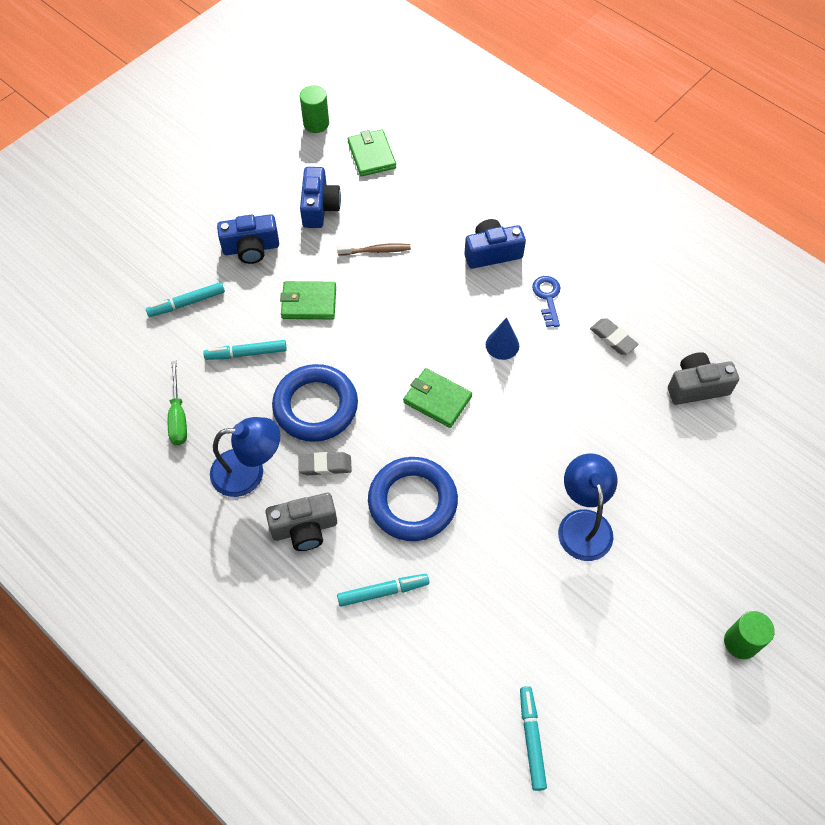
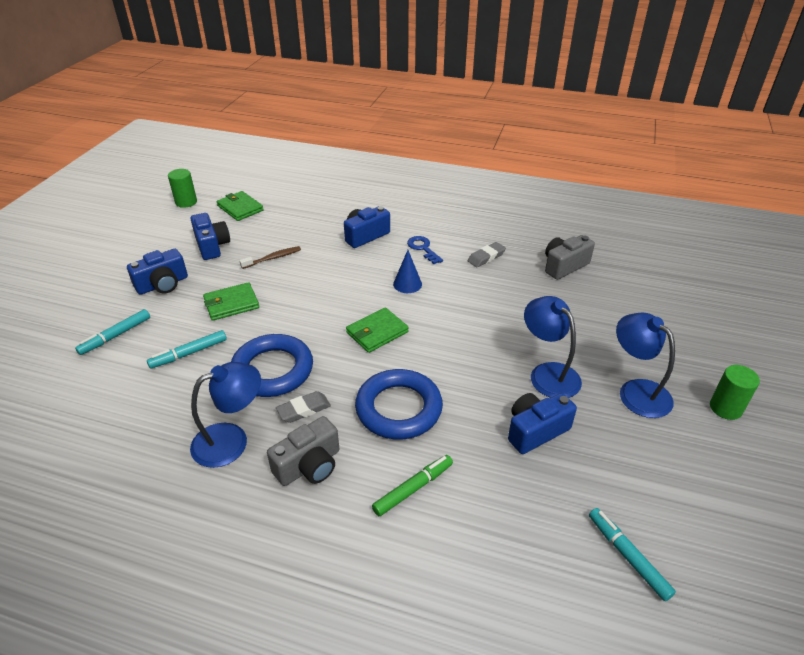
camera: 25 degrees left, 20 degrees down
green screwdriver [168,361,187,445] -> none
turquoise marker [337,574,429,607] -> green marker [372,455,453,516]
green wallet [403,368,472,428] -> green wallet turned 45 degrees counterclockwise [346,307,409,353]
grey eraser [590,318,639,355] -> grey eraser turned 60 degrees counterclockwise [468,242,506,267]
none -> blue camera [508,393,577,454]
none -> blue lamp [616,313,675,418]

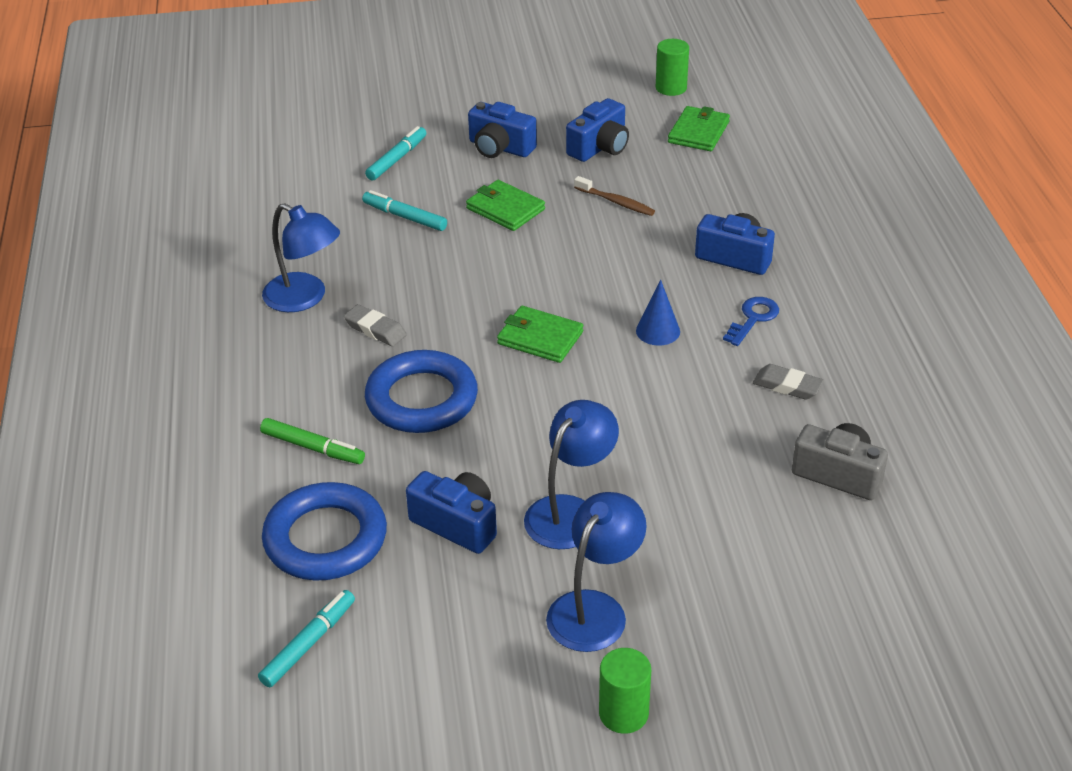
camera: 65 degrees right, 0 degrees up
turquoise marker [75,309,150,355] -> turquoise marker turned 105 degrees clockwise [365,126,426,180]
blue ring [231,334,313,397] -> blue ring moved to [262,482,387,581]
grey camera [267,416,340,486] -> none

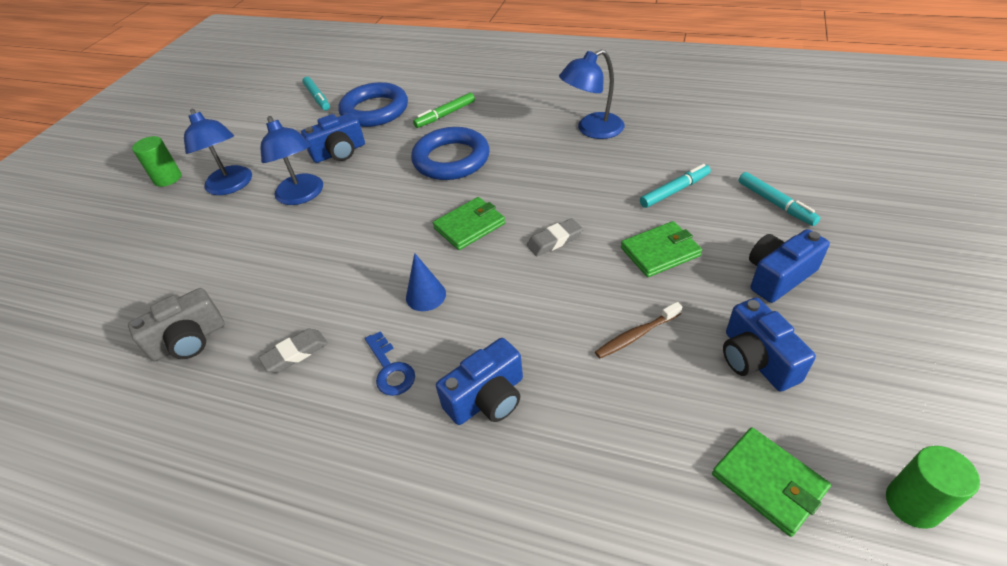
camera: 120 degrees right, 5 degrees up
grey eraser [344,304,407,346] -> grey eraser moved to [527,218,583,256]

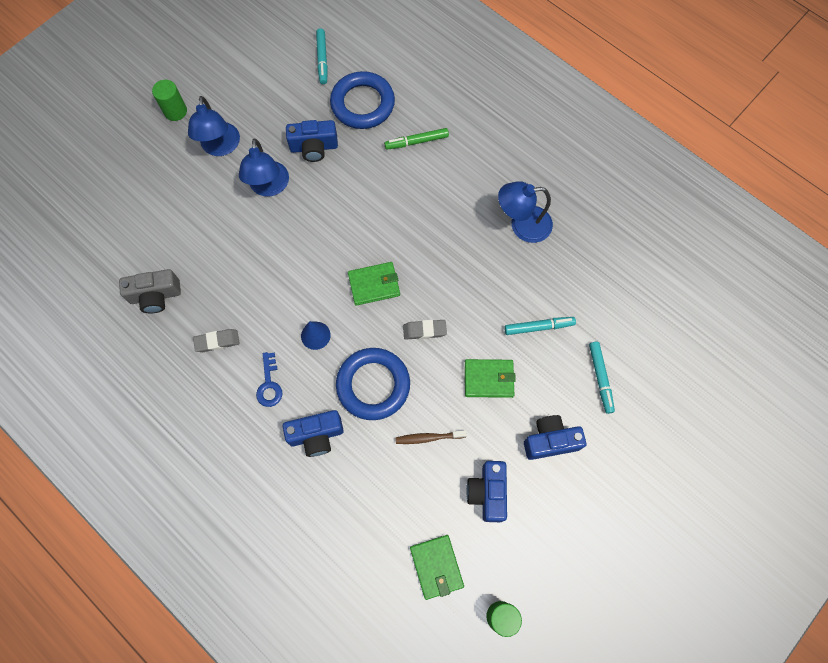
camera: 20 degrees right, 25 degrees up
blue ring [411,127,489,180] -> blue ring moved to [336,348,410,420]

